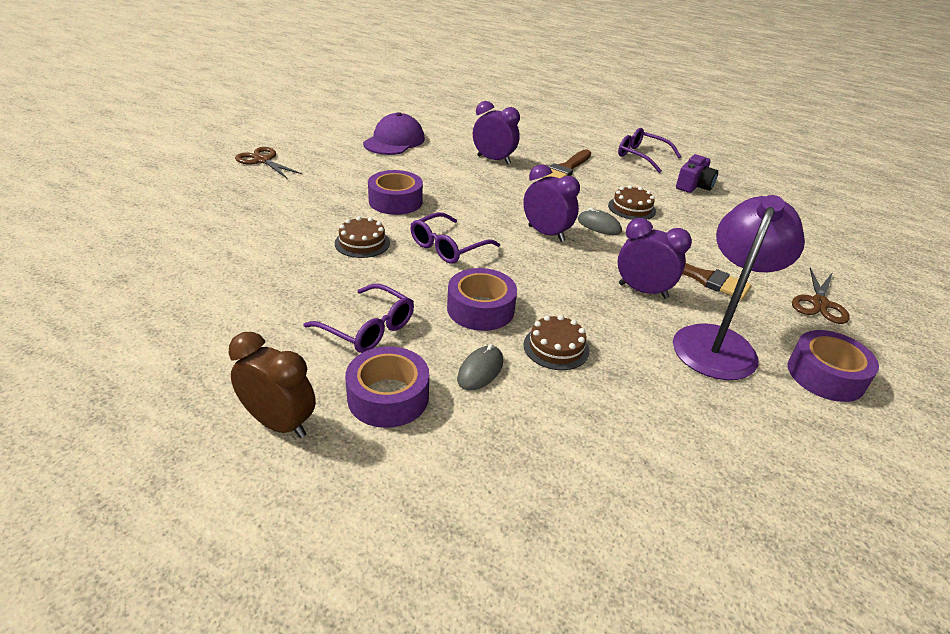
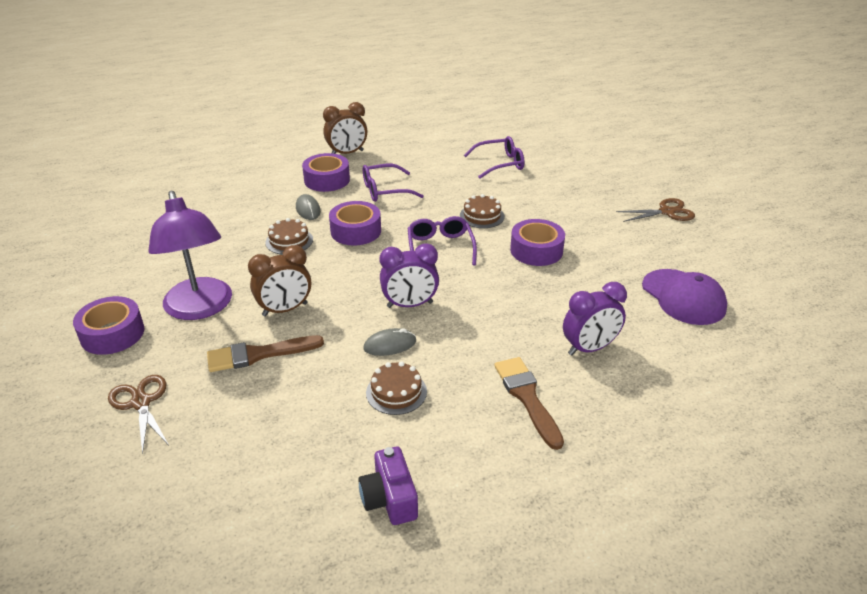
camera: 130 degrees right, 0 degrees up
purple glasses [618,128,681,173] -> purple glasses moved to [464,136,525,179]
purple clock [618,218,692,299] -> brown clock [248,245,311,317]

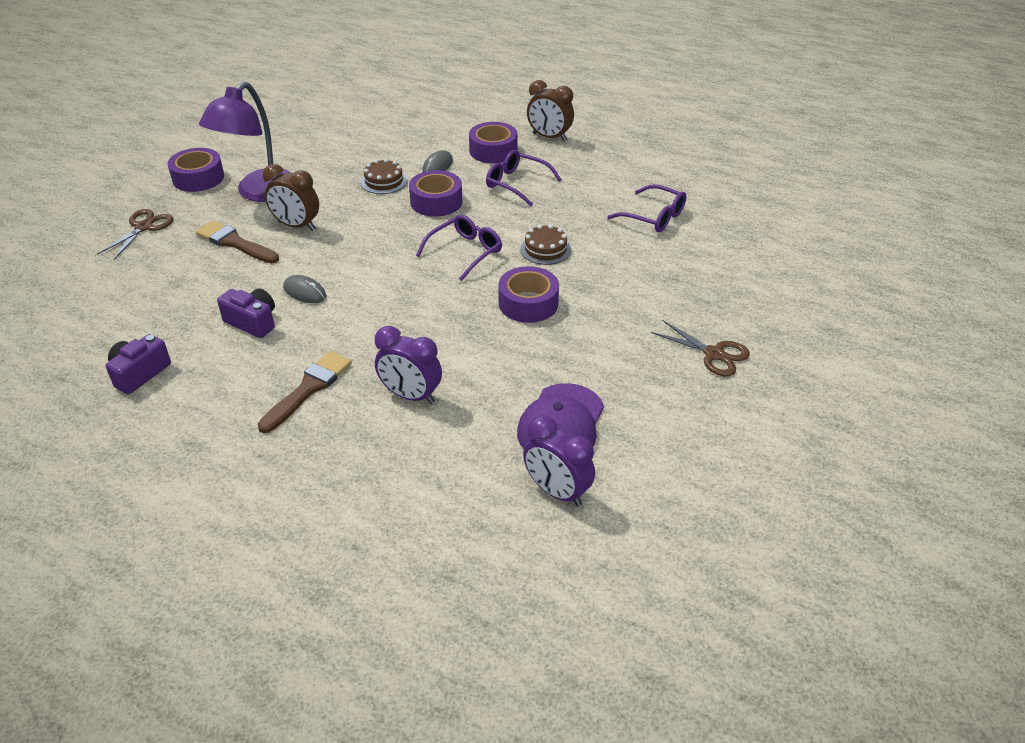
camera: 50 degrees right, 5 degrees up
brown cake [366,361,427,415] -> purple camera [217,288,275,338]
purple clock [380,243,439,308] -> purple clock moved to [523,415,595,507]

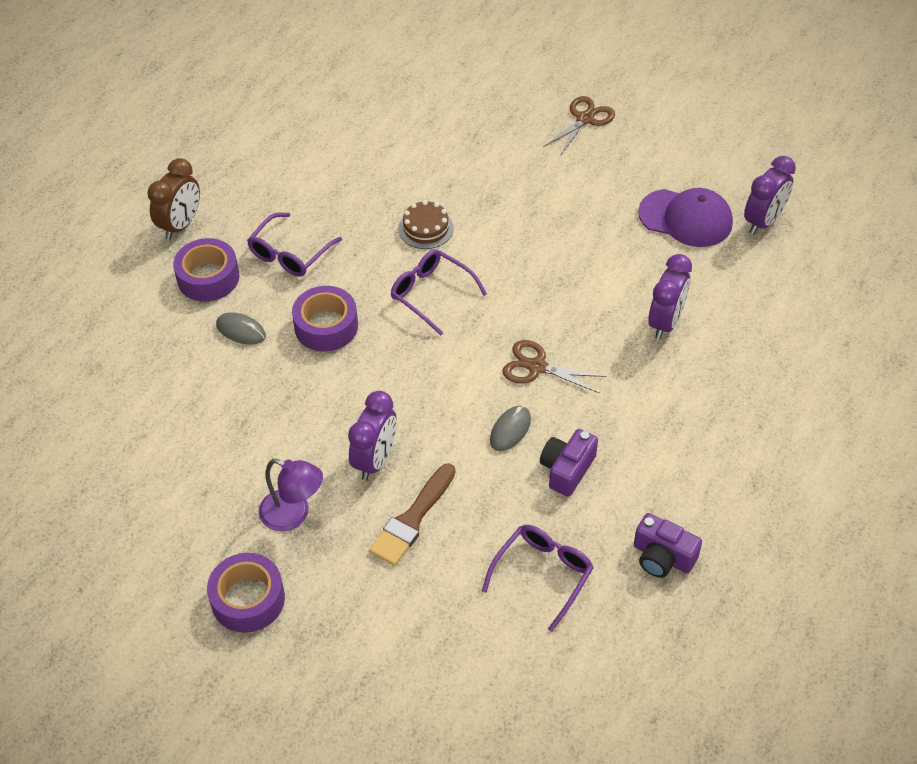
camera: 90 degrees left, 10 degrees up
brown scissors [97,209,173,259] -> brown scissors moved to [502,340,607,394]
purple lamp [199,82,291,202] -> purple lamp [259,459,323,531], size x0.60
brown brush [258,351,352,433] -> none
brown clock [263,164,319,231] -> purple clock [348,391,397,480]
brown cake [361,159,407,194] -> none
purple tape [498,266,559,323] -> none
purple glasses [607,184,687,233] -> purple glasses moved to [482,525,594,632]

